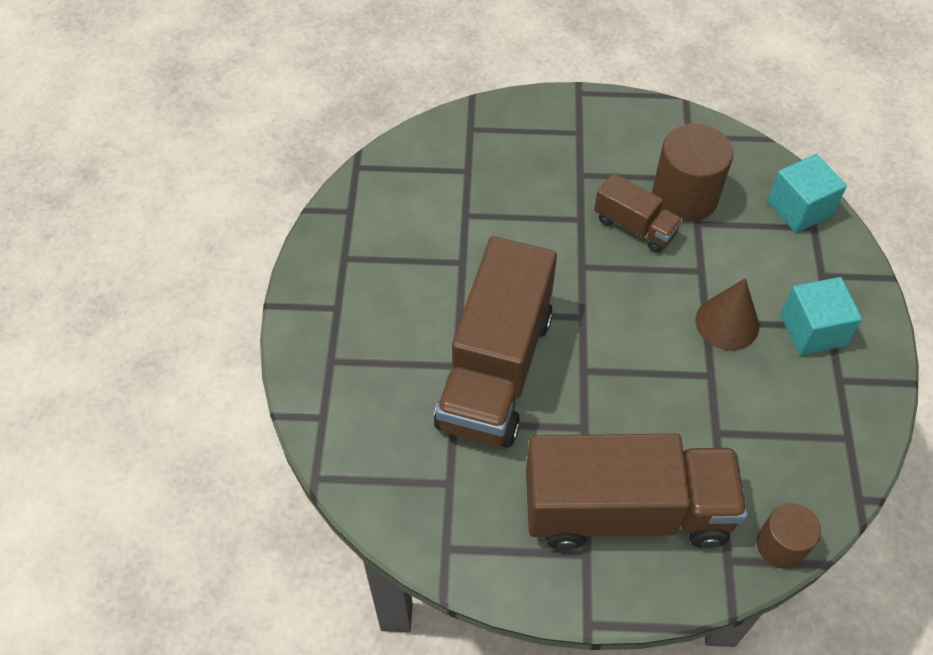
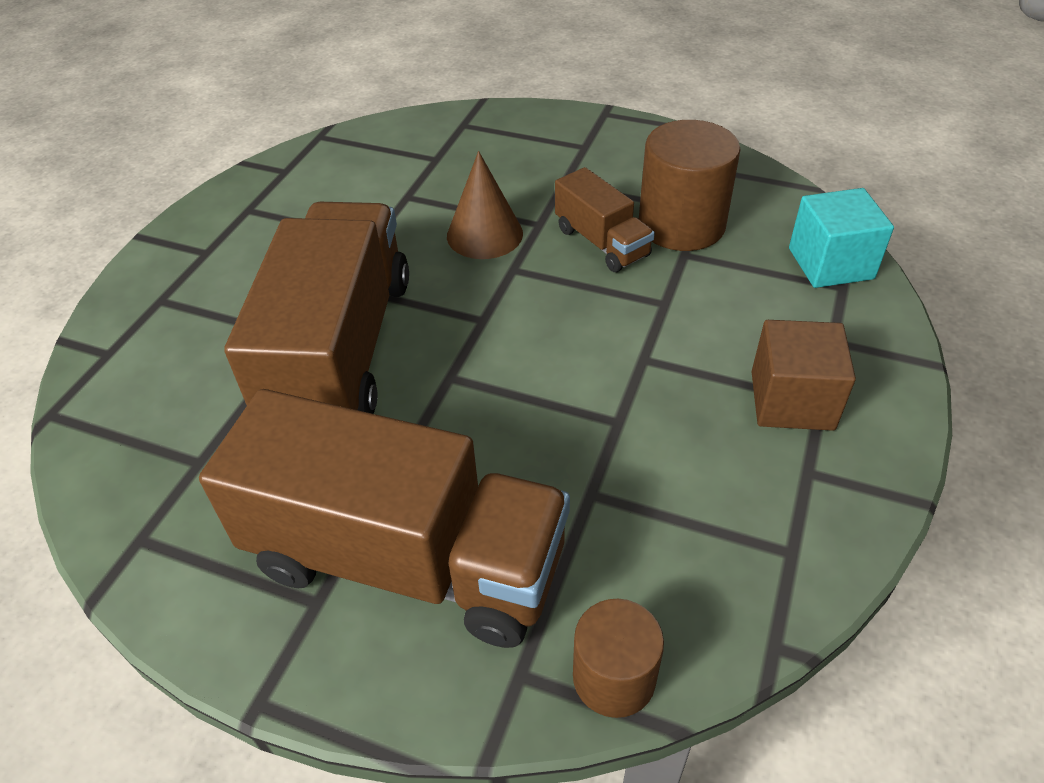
camera: 20 degrees right, 10 degrees down
brown truck [434,236,557,448] -> brown truck turned 150 degrees clockwise [224,202,409,414]
brown cone [695,278,759,350] -> brown cone moved to [447,151,523,259]
turquoise cube [780,277,862,355] -> brown cube [751,320,856,431]

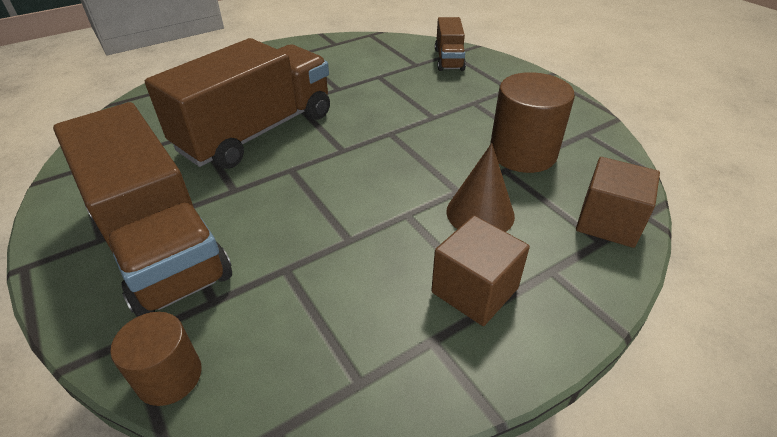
camera: 35 degrees right, 5 degrees down
brown cone [447,151,523,259] -> brown cone moved to [446,143,515,232]
brown truck [555,167,655,272] -> brown truck moved to [435,17,466,71]
turquoise cube [789,188,894,288] -> brown cube [576,157,660,248]

